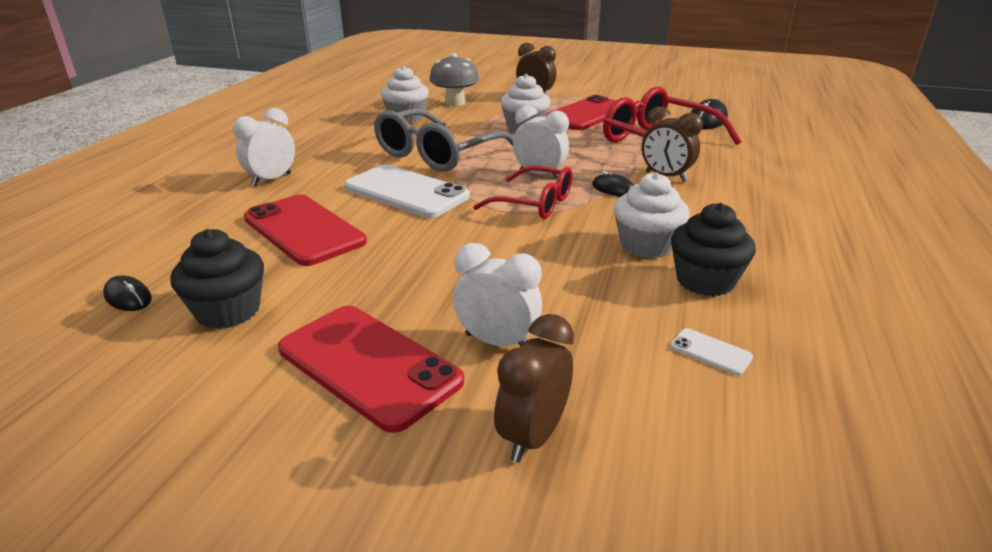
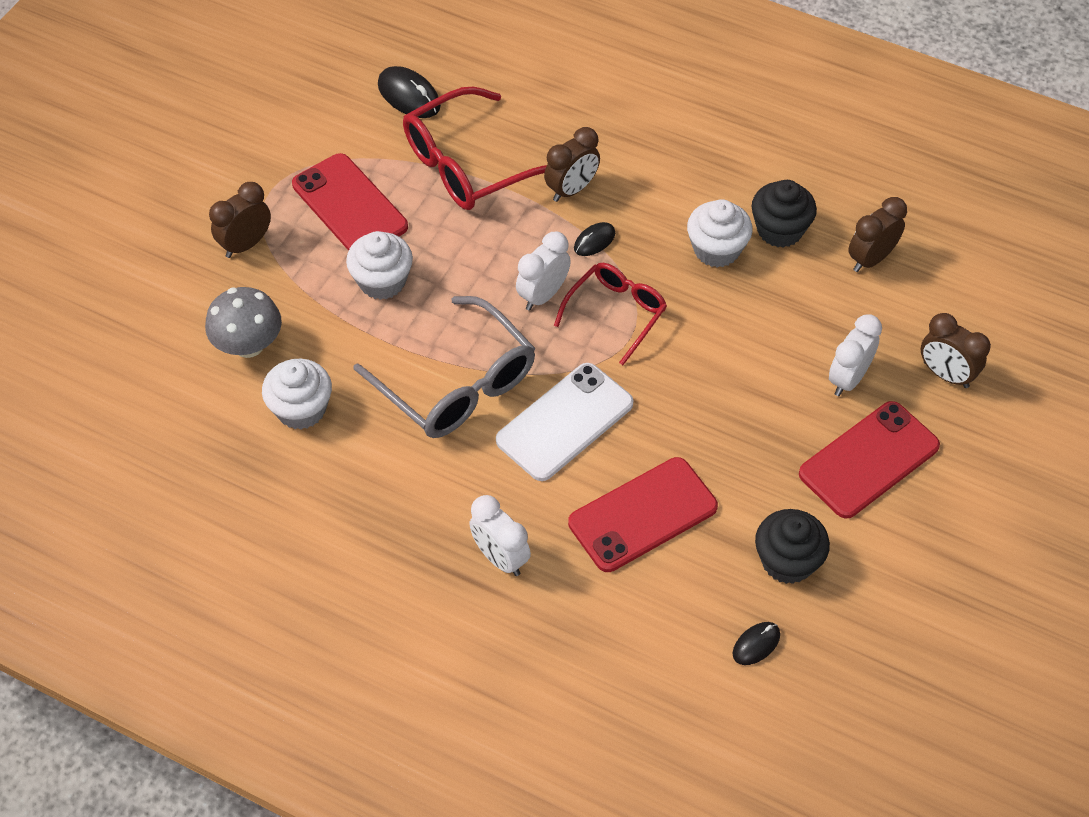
camera: 80 degrees left, 25 degrees up
white phone [670,328,753,376] -> brown clock [848,197,907,272]

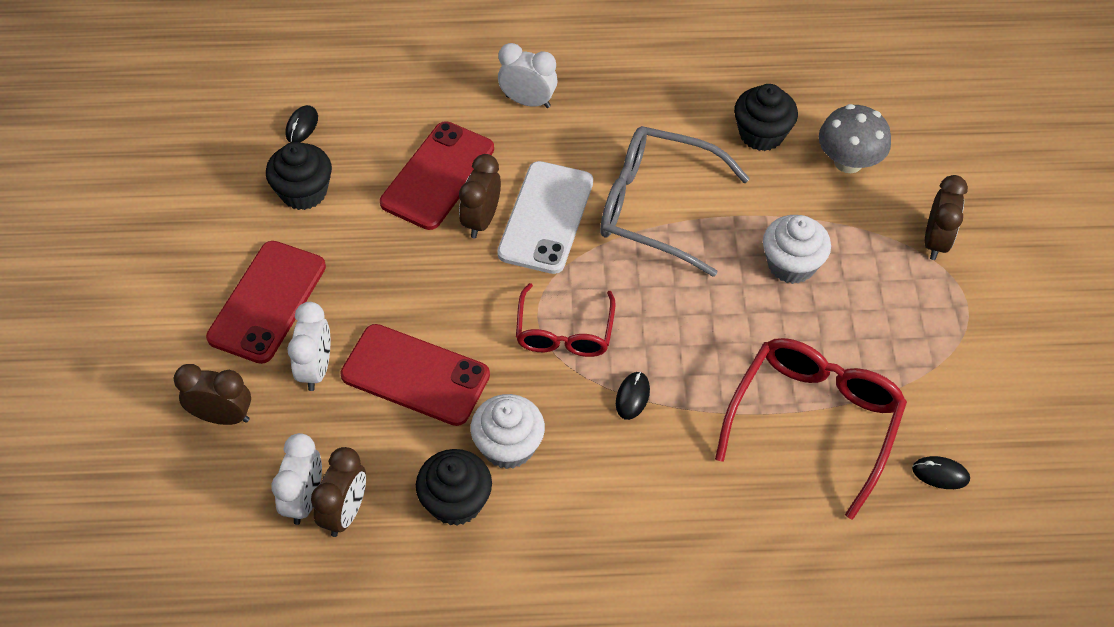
camera: 150 degrees right, 0 degrees up
white cupcake [262,359,332,429] -> black cupcake [734,84,798,151]
red phone [292,153,408,251] -> red phone moved to [340,324,490,426]
black mouse [378,66,441,118] -> black mouse [912,456,970,489], size x0.60
white clock [516,231,571,310] -> white clock moved to [271,433,322,525]
brown clock [544,127,600,202] -> brown clock moved to [459,154,501,238]

